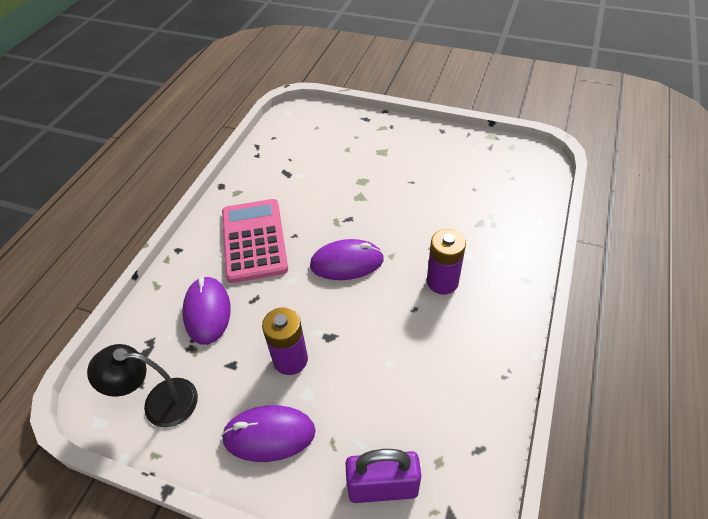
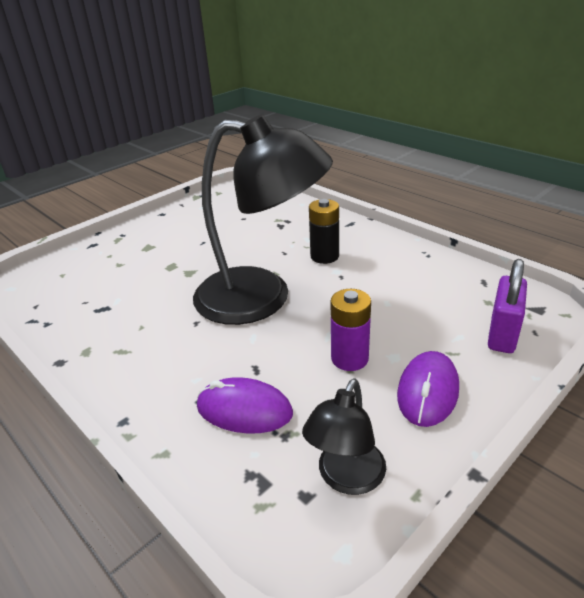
camera: 65 degrees left, 15 degrees down
pink calculator [222,199,288,283] -> none
purple mouse [310,239,384,280] -> black lamp [193,114,333,325]
purple battery [427,229,466,294] -> black battery [309,199,339,264]

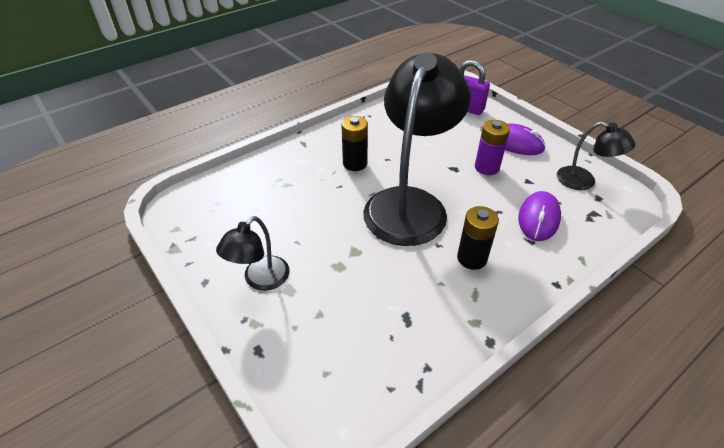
camera: 85 degrees left, 10 degrees up
none -> black lamp [216,216,289,291]
none -> black battery [457,206,499,270]

